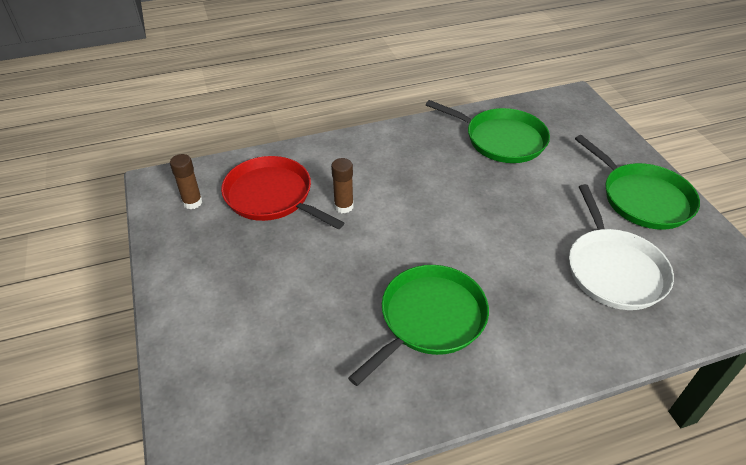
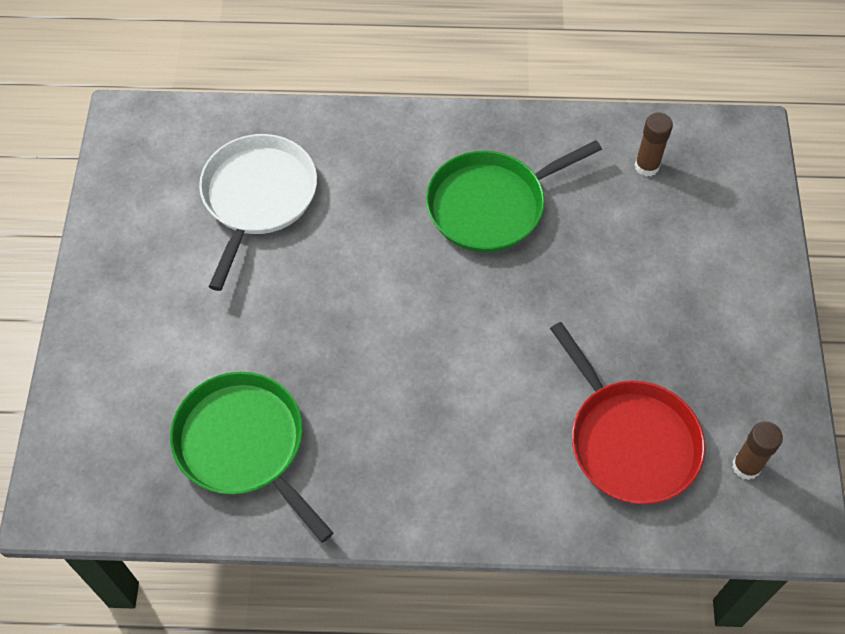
camera: 160 degrees left, 15 degrees up
brown glue stick [331,158,354,213] -> brown glue stick moved to [635,112,673,177]
green pan [575,135,700,230] -> none

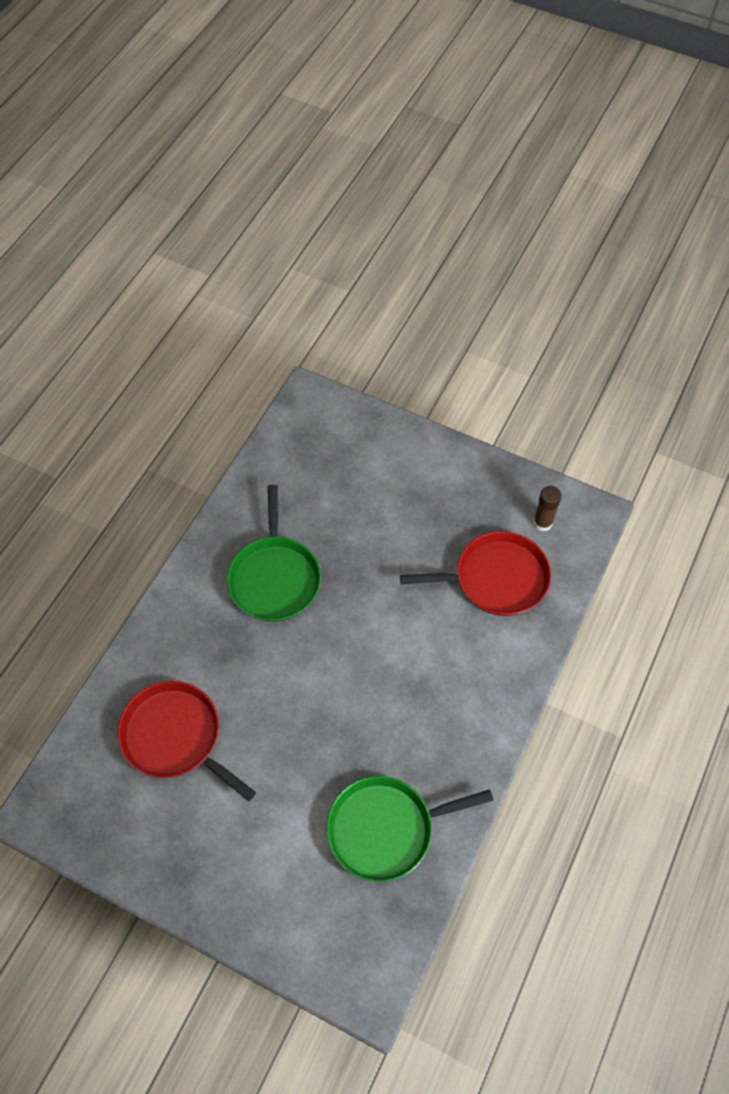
camera: 65 degrees left, 0 degrees up
white pan [199,134,317,291] -> red pan [118,681,256,801]
brown glue stick [635,112,673,177] -> none

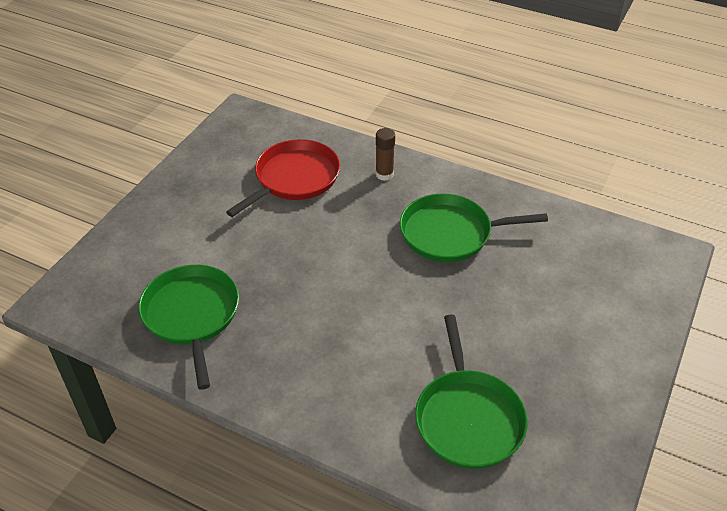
camera: 90 degrees right, 15 degrees down
red pan [400,531,551,616] -> green pan [415,314,528,469]
brown glue stick [533,486,562,532] -> brown glue stick moved to [375,128,395,181]

